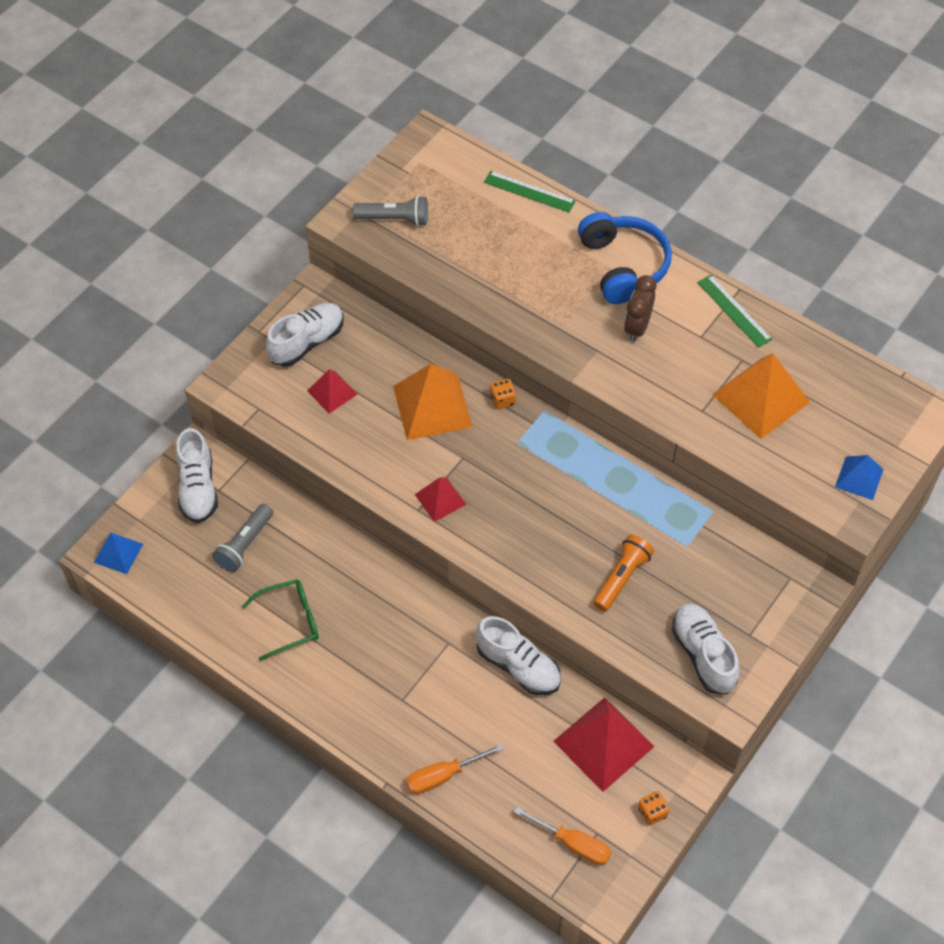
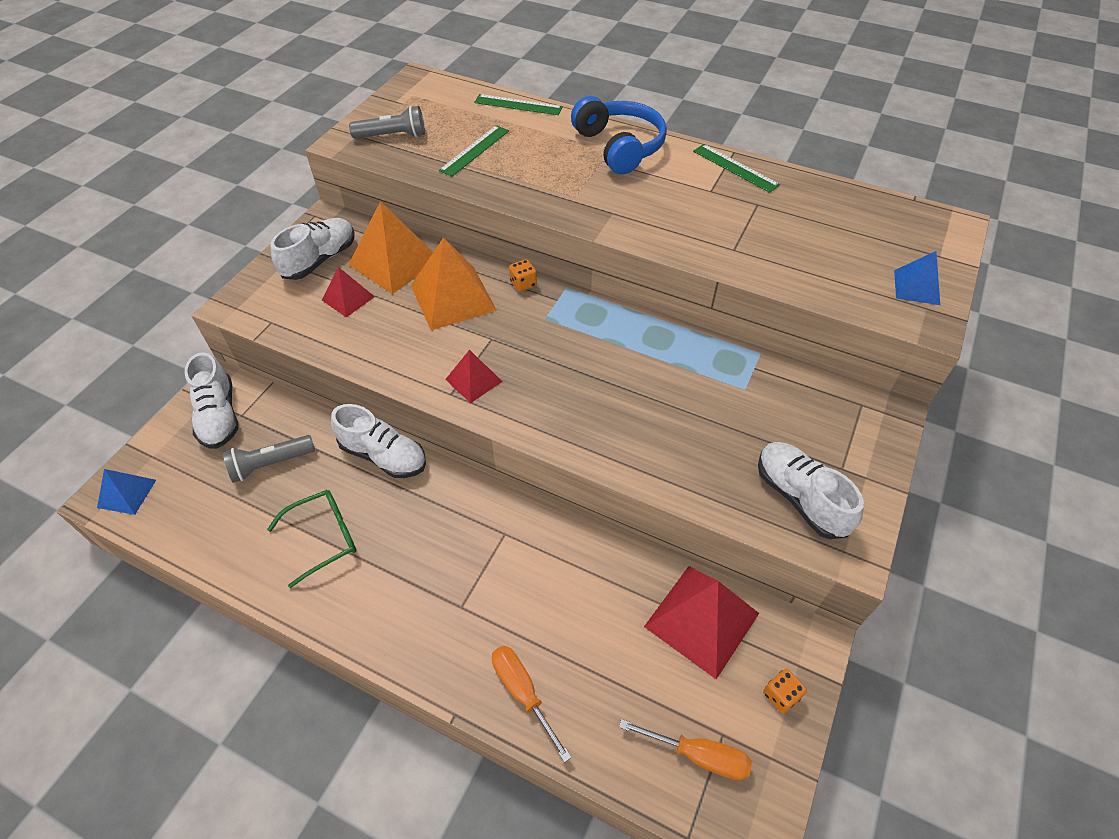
camera: 10 degrees left, 5 degrees down
grey flashlight [212,504,273,572] -> grey flashlight turned 45 degrees clockwise [223,435,315,483]
orange screwdriver [406,744,503,794] -> orange screwdriver turned 90 degrees clockwise [492,646,572,763]
white shoe [476,616,561,695] -> white shoe moved to [331,404,426,478]
orange flashlight [593,535,654,611] -> none
brown clock [624,275,656,342] -> none
orange pyramid [712,353,810,439] -> orange pyramid moved to [348,201,433,294]
none -> green ruler [439,125,509,177]

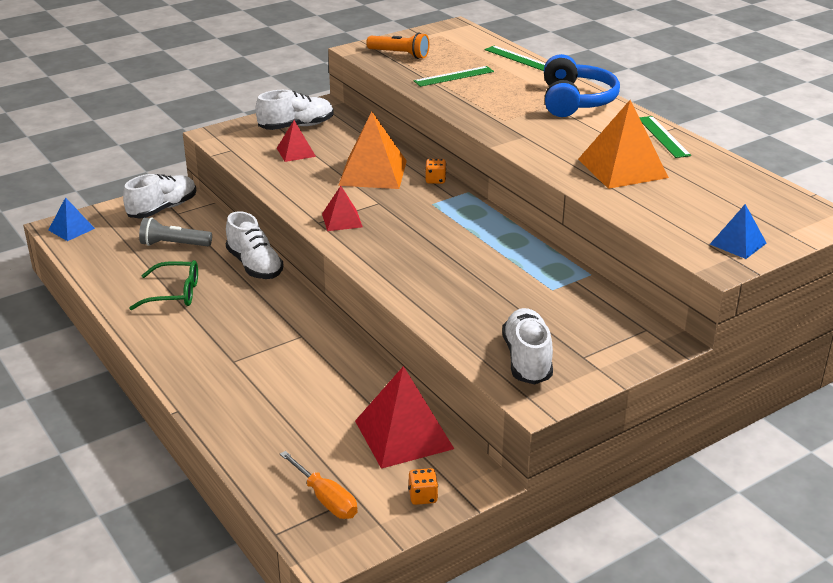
camera: 30 degrees right, 20 degrees down
white shoe [184,352,238,449] -> white shoe turned 150 degrees counterclockwise [123,174,196,218]
orange pyramid [348,201,433,294] -> orange pyramid moved to [578,100,669,189]
grey flashlight [349,105,425,138] -> orange flashlight [366,32,430,59]
orange screwdriver [492,646,572,763] -> none

